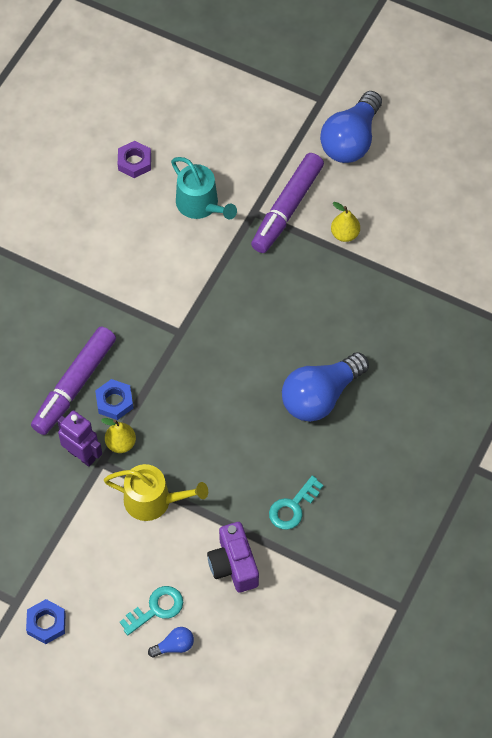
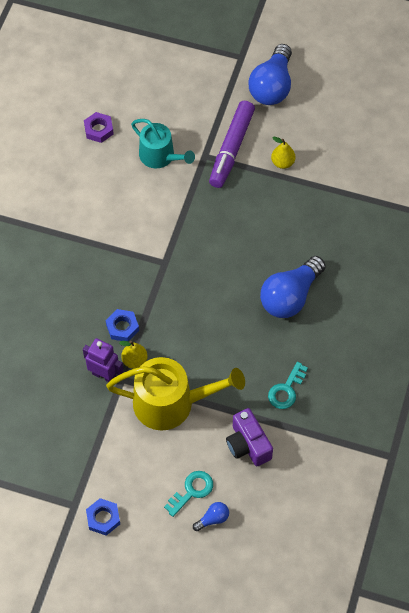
camera: 10 degrees left, 0 degrees up
purple marker [31,327,116,435] -> none
yellow watering can [104,464,208,521] -> yellow watering can [106,357,245,430], size x1.53

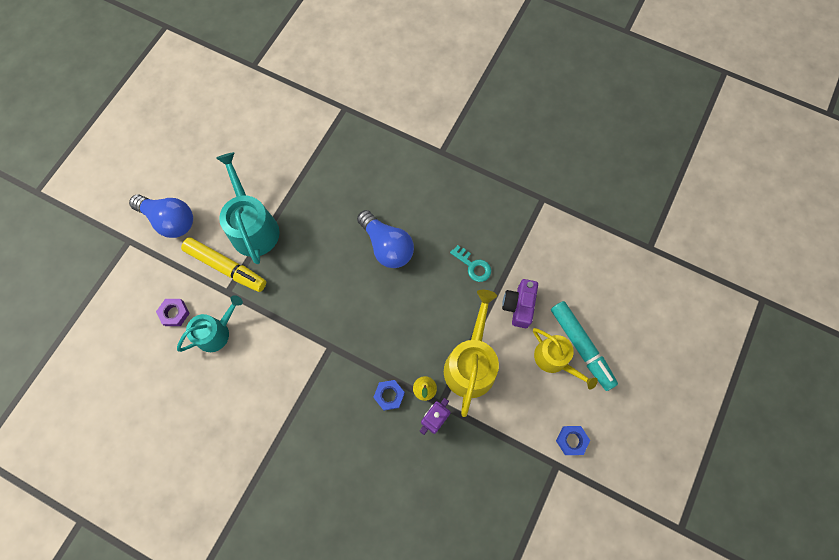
camera: 80 degrees left, 10 degrees up
purple nut [84,112,114,143] -> purple nut moved to [156,299,190,326]
turquoise key [164,471,213,517] -> yellow watering can [533,328,598,390]
blue light bulb [193,502,229,531] -> turquoise marker [551,301,618,391]
purple marker [209,101,255,188] -> yellow marker [181,237,266,292]
purple camera [226,408,273,466] -> purple camera turned 120 degrees clockwise [502,279,538,328]
yellow pear [271,137,296,169] -> turquoise watering can [216,152,280,264]

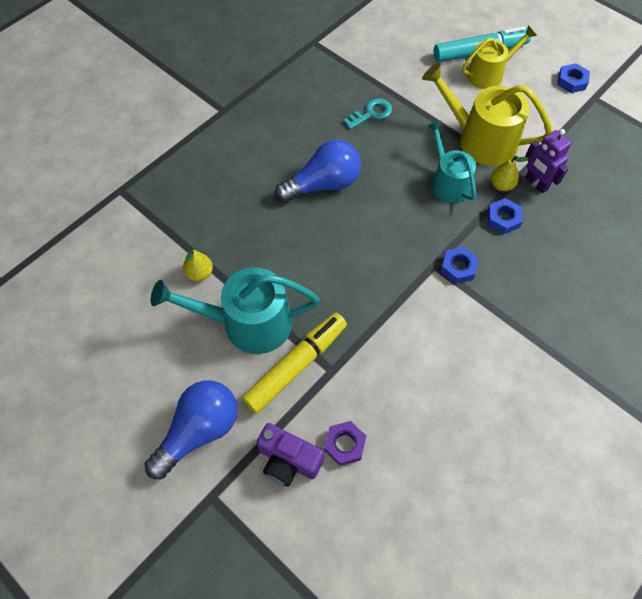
camera: 75 degrees left, 10 degrees down
turquoise watering can [177,295,243,352] -> turquoise watering can moved to [427,121,476,203]
purple camera [502,279,538,328] -> purple camera moved to [256,423,324,487]
none -> yellow pear [183,249,213,281]
none -> blue nut [441,247,479,284]

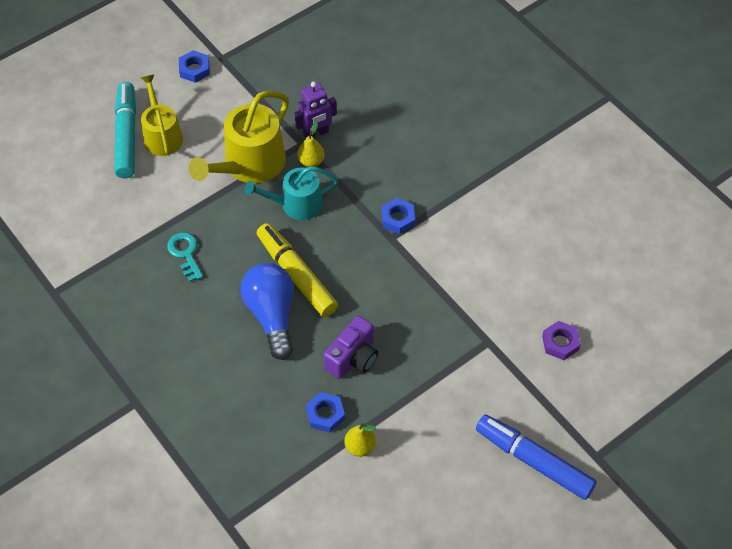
camera: 80 degrees left, 5 degrees down
blue light bulb [145,380,238,479] -> blue marker [476,414,597,500]
turquoise watering can [151,267,320,354] -> none
yellow marker [242,313,347,414] -> yellow marker moved to [257,223,338,317]
purple camera [256,423,324,487] -> purple camera moved to [324,316,378,379]
blue nut [487,198,523,234] -> blue nut moved to [306,392,345,432]

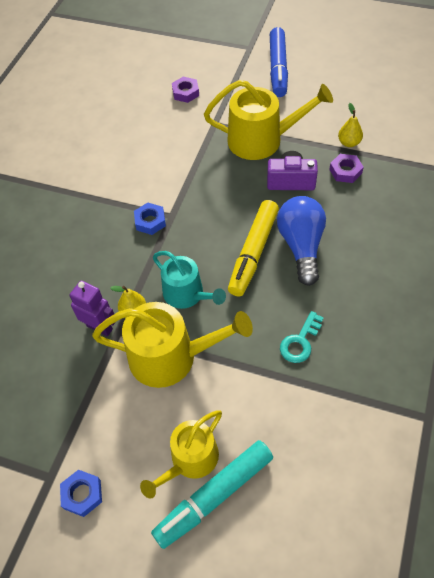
camera: 120 degrees left, 0 degrees up
blue light bulb [240,263,293,360] -> blue light bulb turned 135 degrees clockwise [277,196,326,286]
blue nut [306,392,345,432] -> purple nut [329,154,364,183]
none -> yellow watering can [204,80,333,160]

